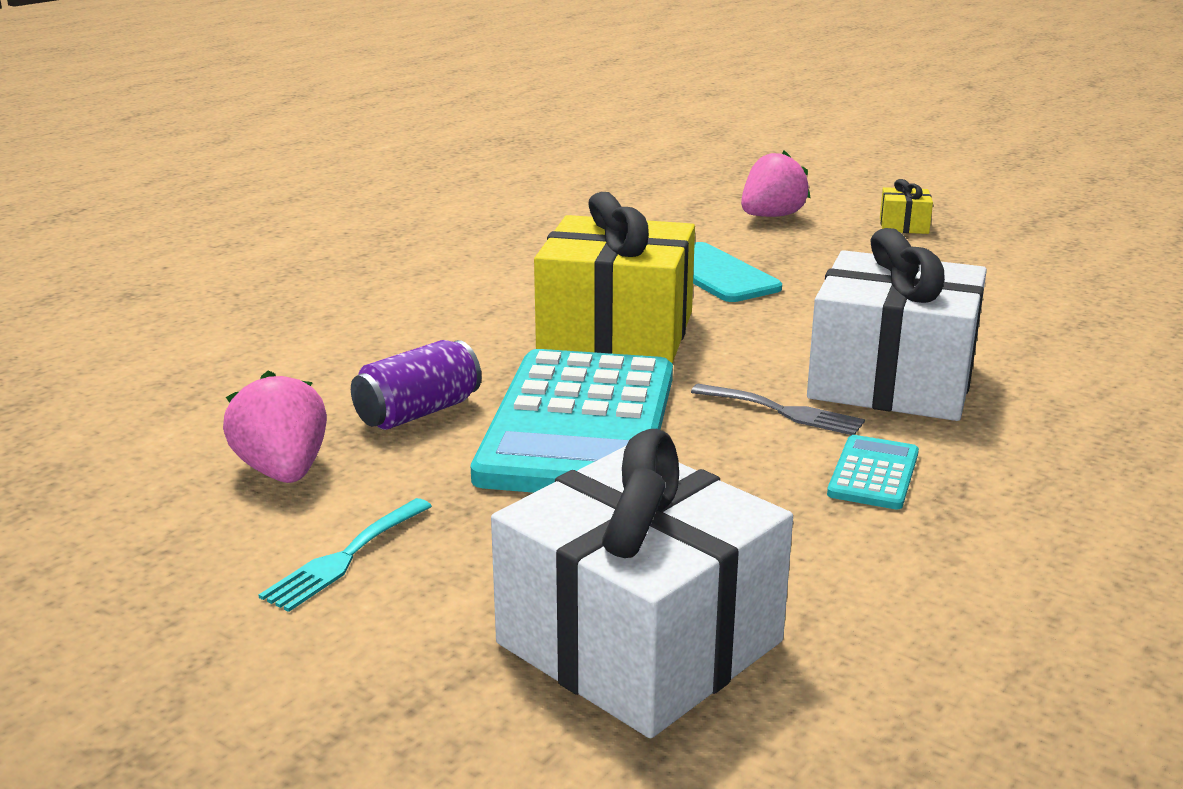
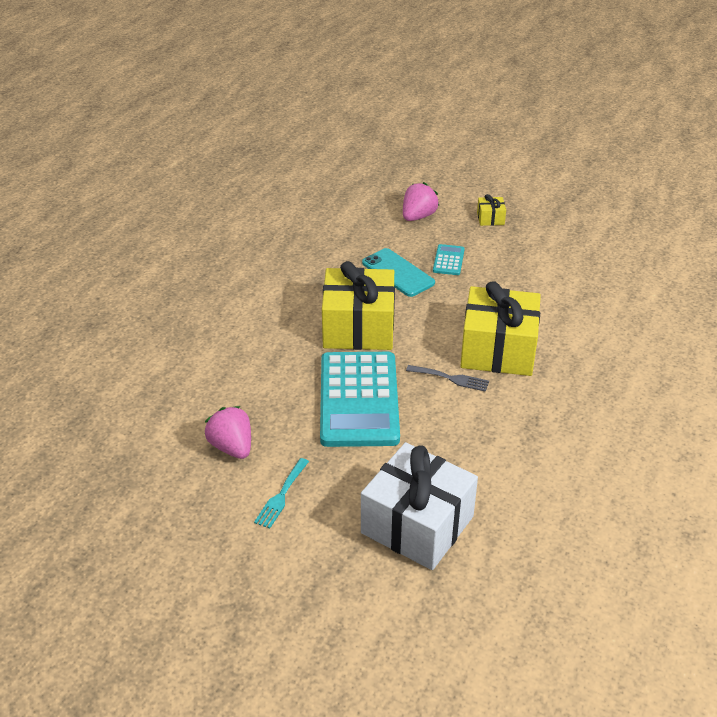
camera: 10 degrees left, 15 degrees up
purple can [351,340,481,430] -> none
white gift [807,228,987,421] -> yellow gift [460,281,541,376]
turquoise calculator [827,435,919,510] -> turquoise calculator moved to [433,244,465,275]

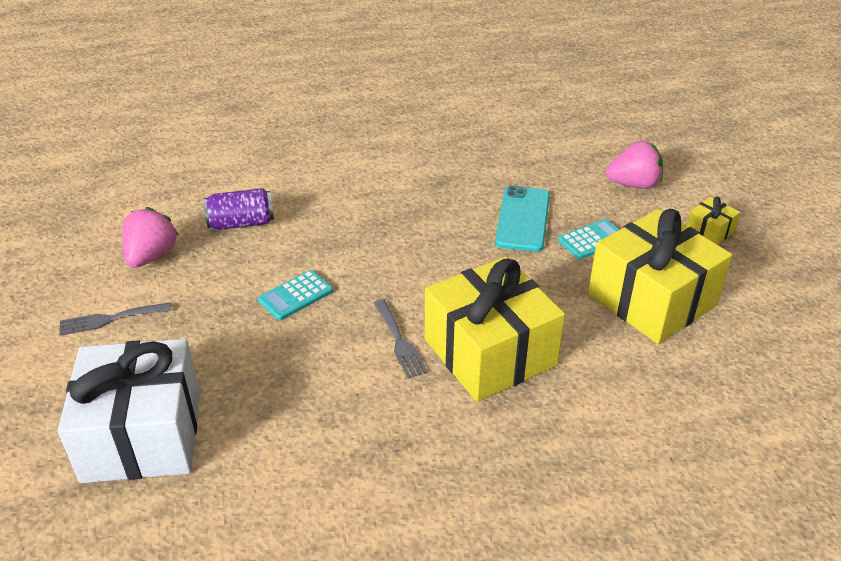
camera: 50 degrees right, 0 degrees up
turquoise fork [254,458,309,529] -> grey fork [59,302,172,336]
turquoise calculator [320,352,400,447] -> turquoise calculator [258,270,333,320], size x0.42
yellow gift [322,261,395,350] -> yellow gift moved to [588,209,732,344]
none -> purple can [204,188,274,230]

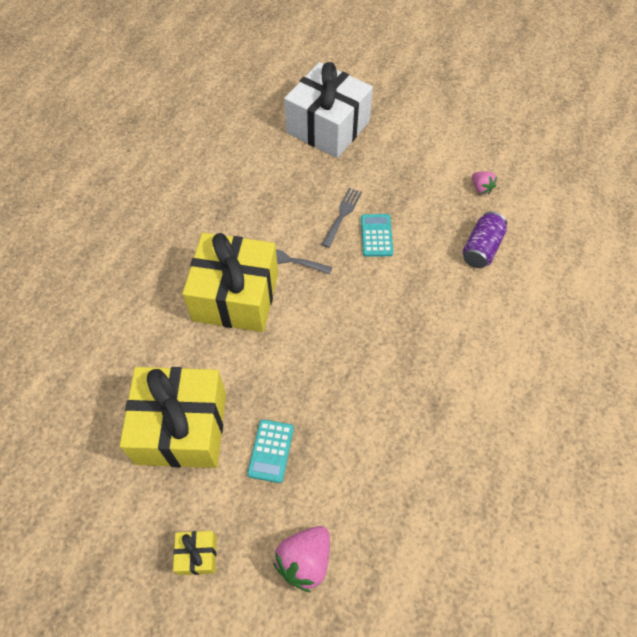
camera: 130 degrees right, 20 degrees up
grey fork [59,302,172,336] -> grey fork moved to [321,188,362,248]
pink strawberry [122,207,178,268] -> pink strawberry [472,172,497,194], size x0.57
turquoise phone [495,186,550,252] -> none

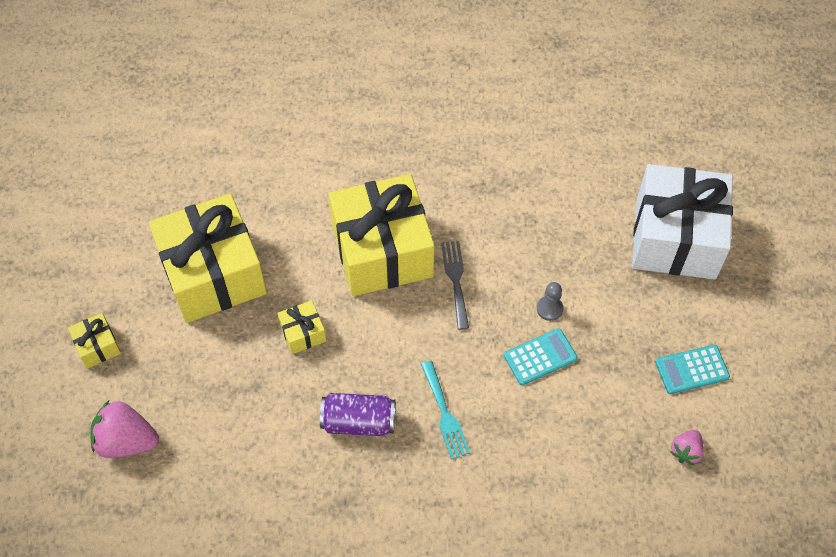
camera: 65 degrees right, 0 degrees up
turquoise calculator [247,419,294,483] -> turquoise calculator moved to [655,345,730,394]
grey fork [321,188,362,248] -> grey pawn [537,282,564,321]
purple can [463,211,507,268] -> purple can moved to [320,393,395,436]
none -> yellow gift [277,300,326,354]
none -> turquoise fork [421,361,470,460]

